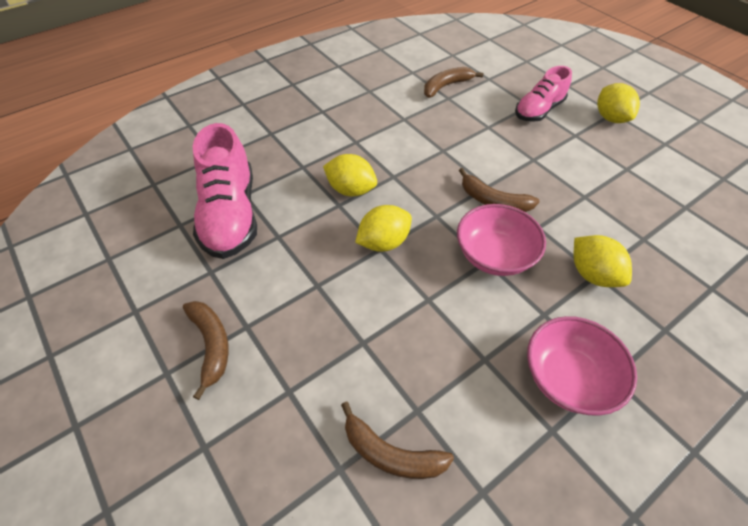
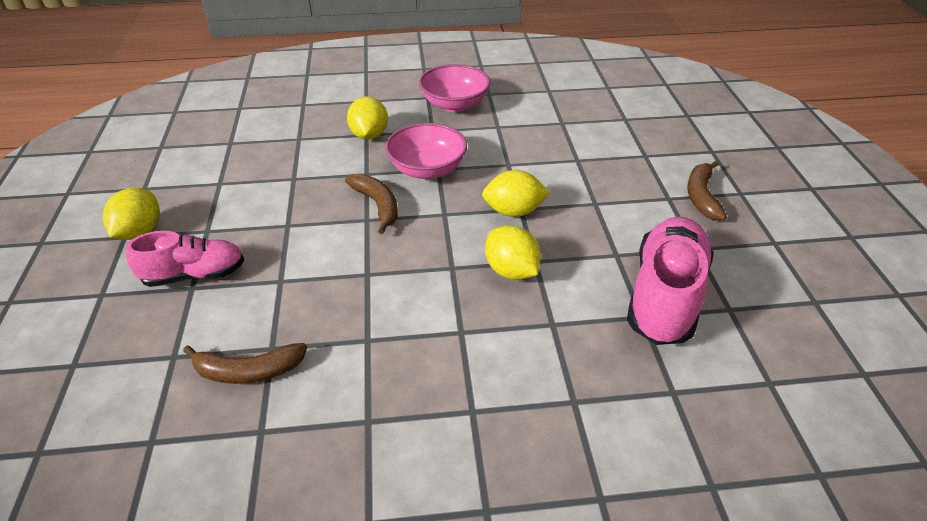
camera: 150 degrees left, 10 degrees down
brown banana [341,402,454,479] -> none

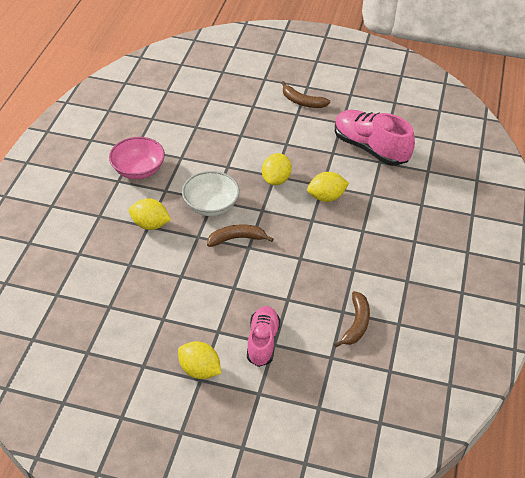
camera: 70 degrees left, 5 degrees up
pink bowl [385,123,467,179] -> white bowl [182,171,240,216]

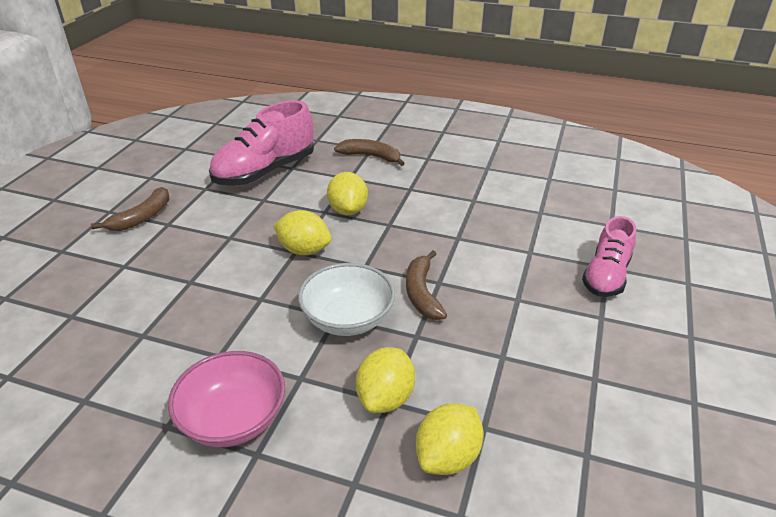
camera: 85 degrees left, 10 degrees down
yellow lemon [178,341,221,379] -> yellow lemon moved to [416,403,484,475]
pink shoe [247,306,280,367] -> pink shoe turned 75 degrees counterclockwise [582,216,636,297]
brown banana [334,291,370,347] -> brown banana moved to [334,139,405,166]

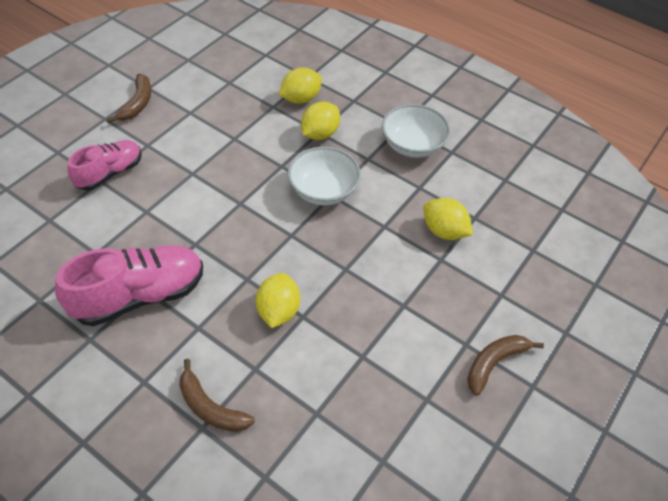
camera: 165 degrees left, 15 degrees up
pink bowl [168,351,285,447] -> white bowl [382,104,450,158]
pink shoe [209,100,314,186] -> pink shoe moved to [55,245,203,326]
yellow lemon [273,210,331,255] -> yellow lemon moved to [424,198,473,240]
brown banana [406,251,447,320] -> brown banana moved to [107,74,151,123]

